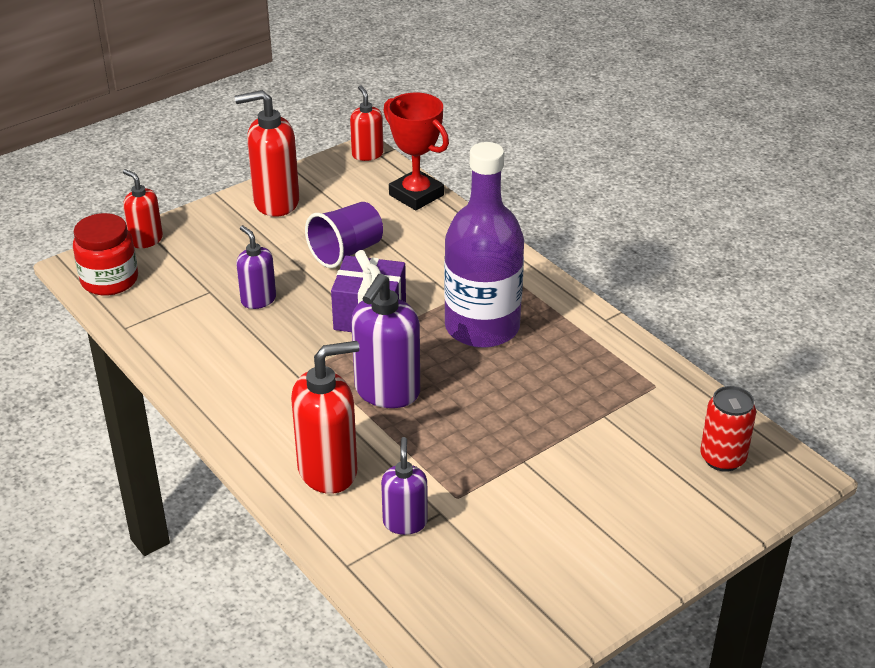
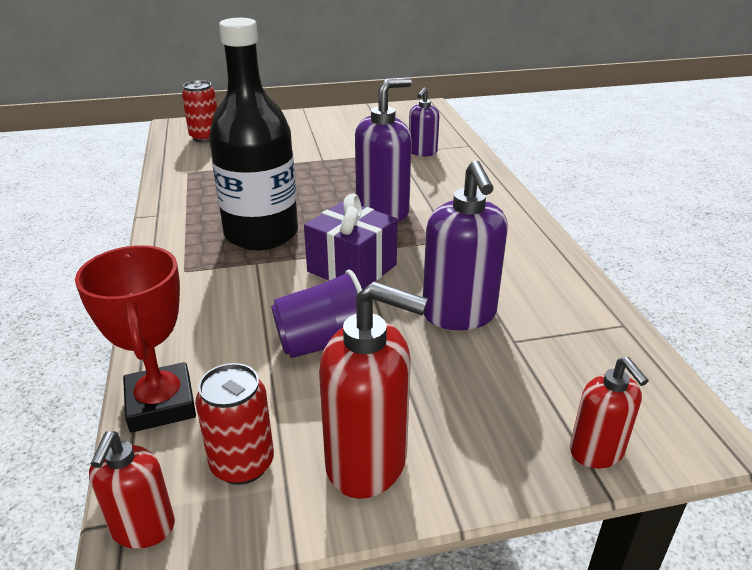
camera: 155 degrees left, 5 degrees down
red jar [73,213,138,296] -> none
purple soap dispenser [236,225,276,309] -> purple soap dispenser [423,160,508,330], size x1.69
red soap dispenser [291,341,359,494] -> none
purple bottle [444,142,524,348] -> black bottle [209,18,298,250]
none -> red can [195,363,274,485]

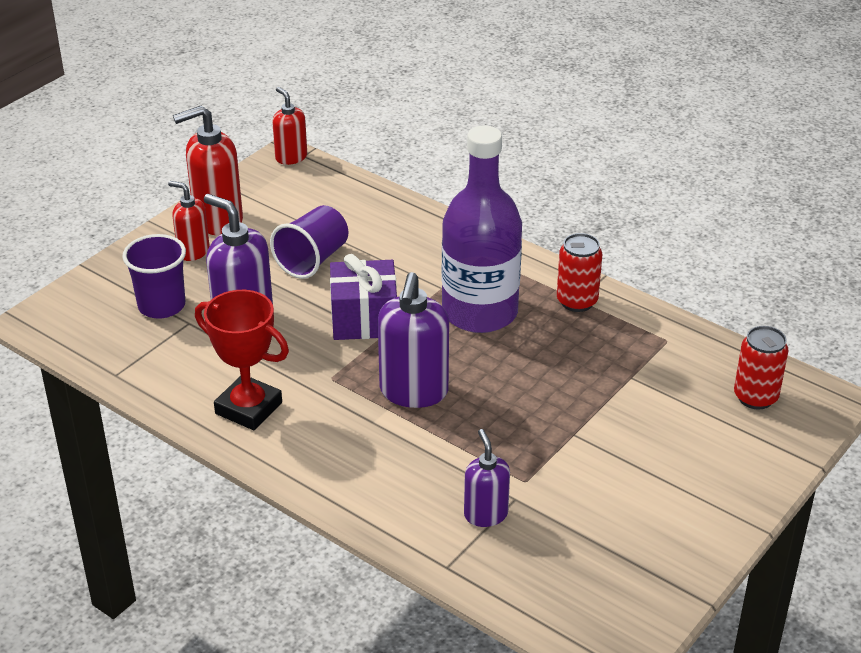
camera: 140 degrees right, 5 degrees up
red trophy [75,245,196,433] -> red trophy moved to [195,290,289,430]
red can [195,363,274,485] -> red can moved to [557,233,602,312]
black bottle [209,18,298,250] -> purple bottle [442,126,522,333]
red soap dispenser [570,357,649,469] -> red soap dispenser moved to [168,181,210,261]
none -> purple cup [122,234,186,319]

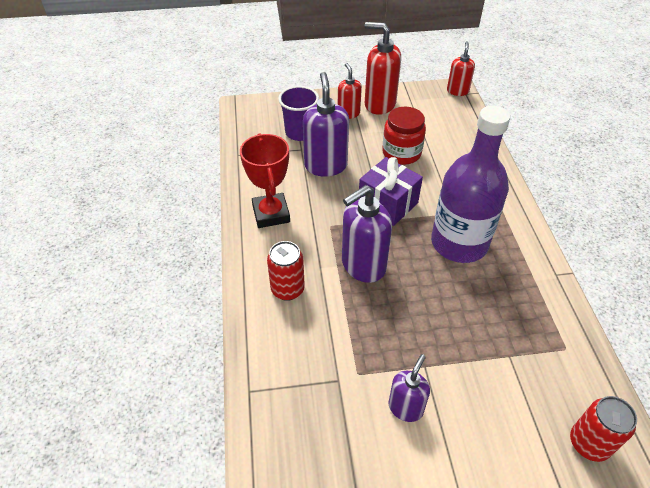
camera: 45 degrees right, 10 degrees up
purple cup [270,205,348,279] -> red jar [382,107,426,165]
purple soap dispenser [464,429,510,527] -> purple soap dispenser moved to [389,354,430,422]
red can [557,233,602,312] -> red can moved to [267,241,305,301]

